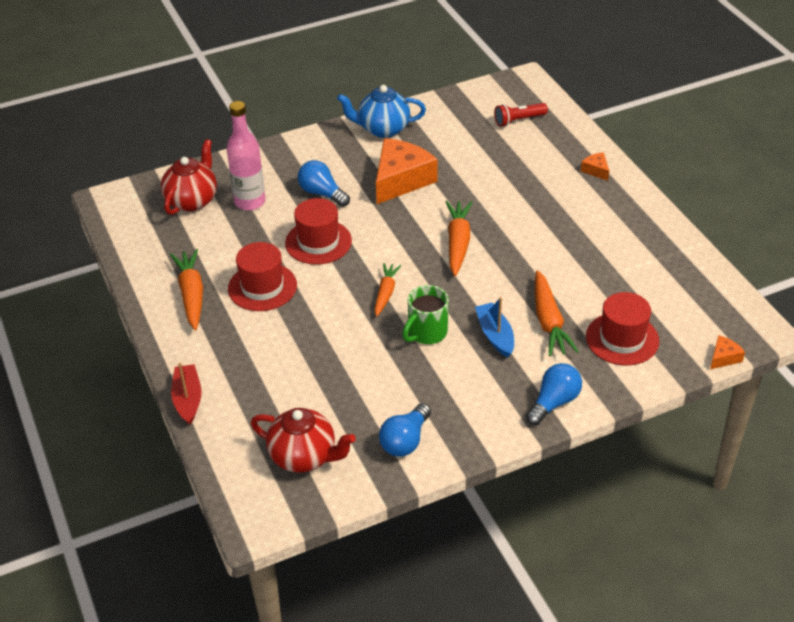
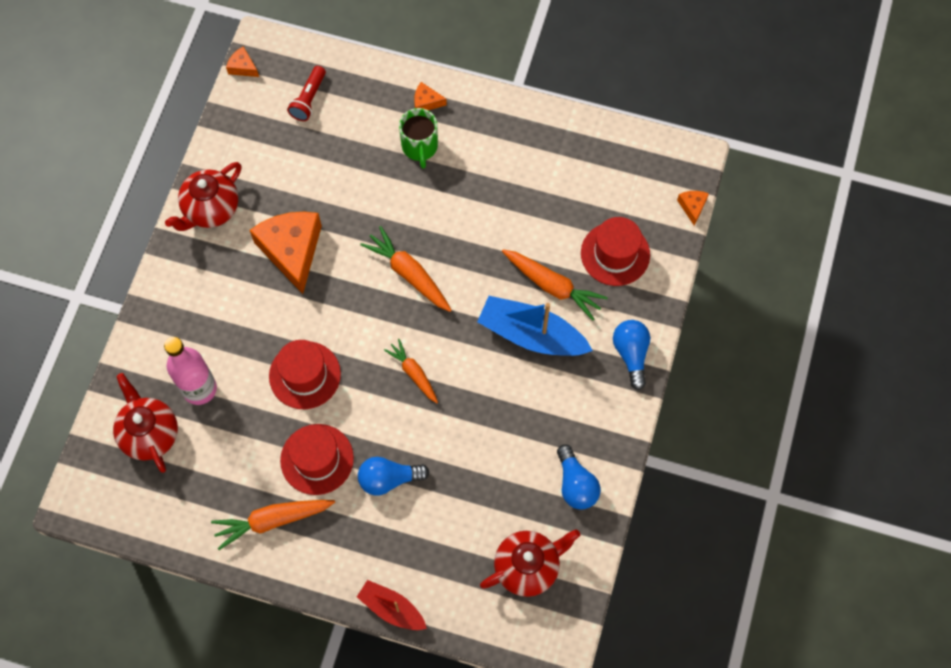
camera: 50 degrees left, 25 degrees up
orange carrot [170,249,203,330] -> orange carrot turned 45 degrees counterclockwise [211,500,335,550]
blue light bulb [298,160,350,207] -> blue light bulb moved to [358,457,429,496]
blue teapot [337,85,426,138] -> red teapot [165,162,241,231]
green mug [402,285,449,344] -> green mug moved to [399,108,438,169]
blue boat [475,297,514,358] -> blue boat [477,296,593,356], size x1.64
none -> orange cheese [226,47,259,77]

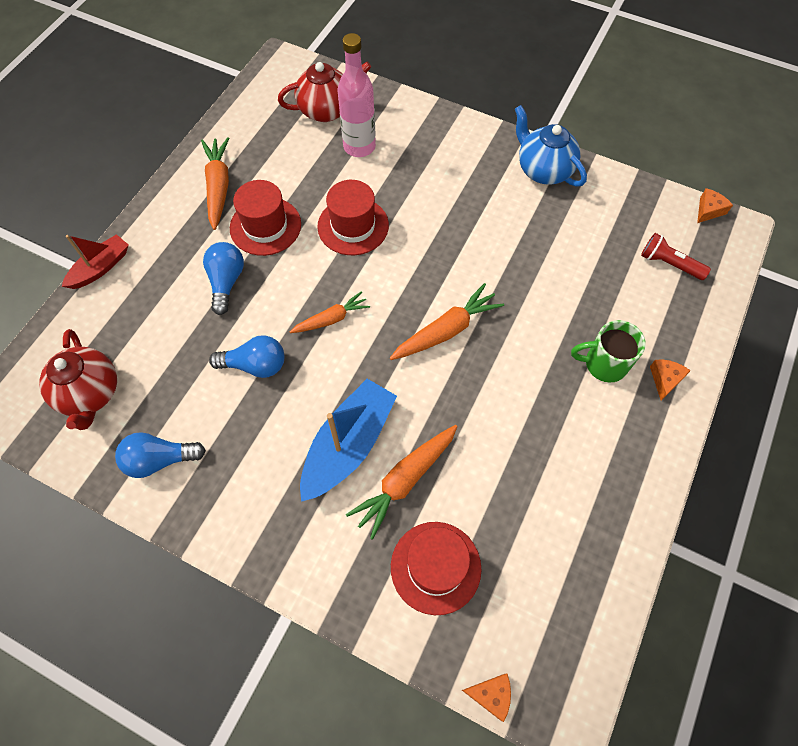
camera: 100 degrees right, 5 degrees down
red teapot [165,162,241,231] -> blue teapot [515,105,587,187]
orange cheese [250,212,322,294] -> none
blue light bulb [613,320,650,390] -> blue light bulb moved to [209,335,284,378]

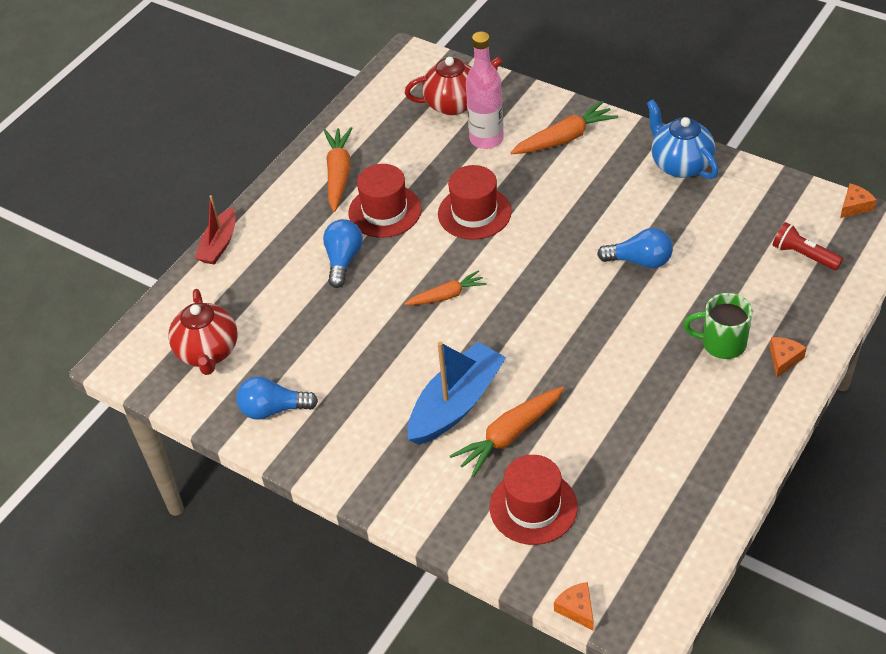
camera: 10 degrees right, 15 degrees down
red boat [62,234,129,289] -> red boat turned 150 degrees clockwise [195,195,235,265]
blue light bulb [209,335,284,378] -> blue light bulb moved to [597,228,673,268]
orange carrot [390,283,504,360] -> orange carrot moved to [510,101,618,154]
orange cheese [462,674,511,722] -> orange cheese turned 135 degrees counterclockwise [554,582,594,630]

